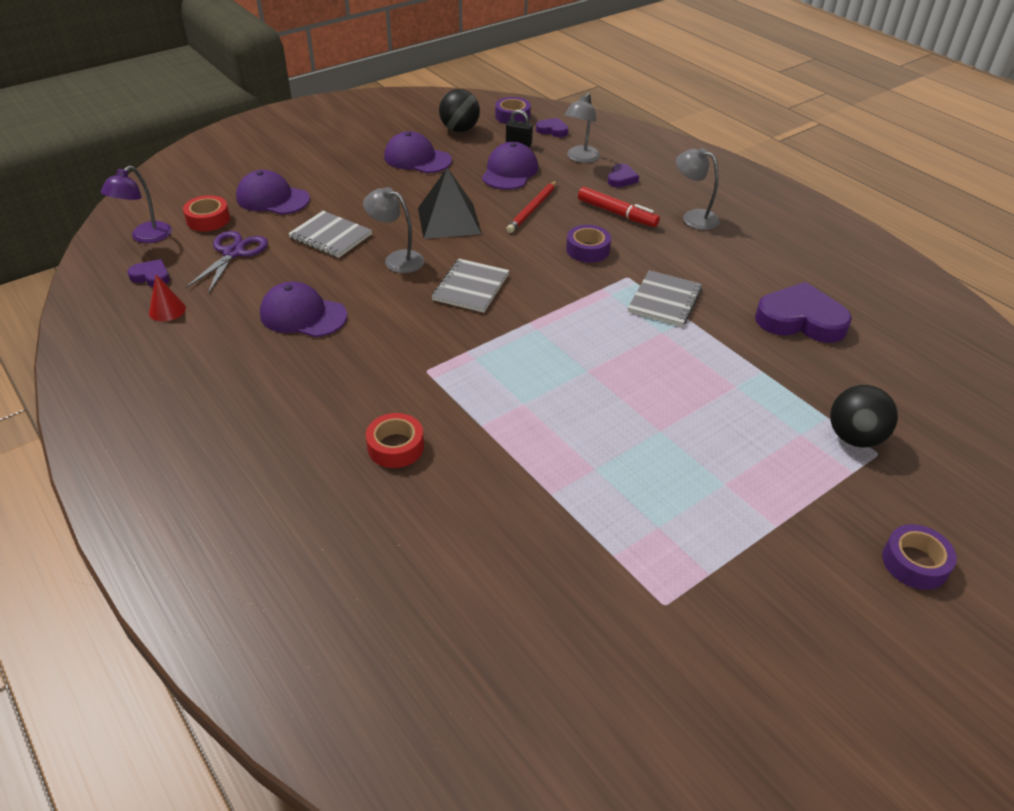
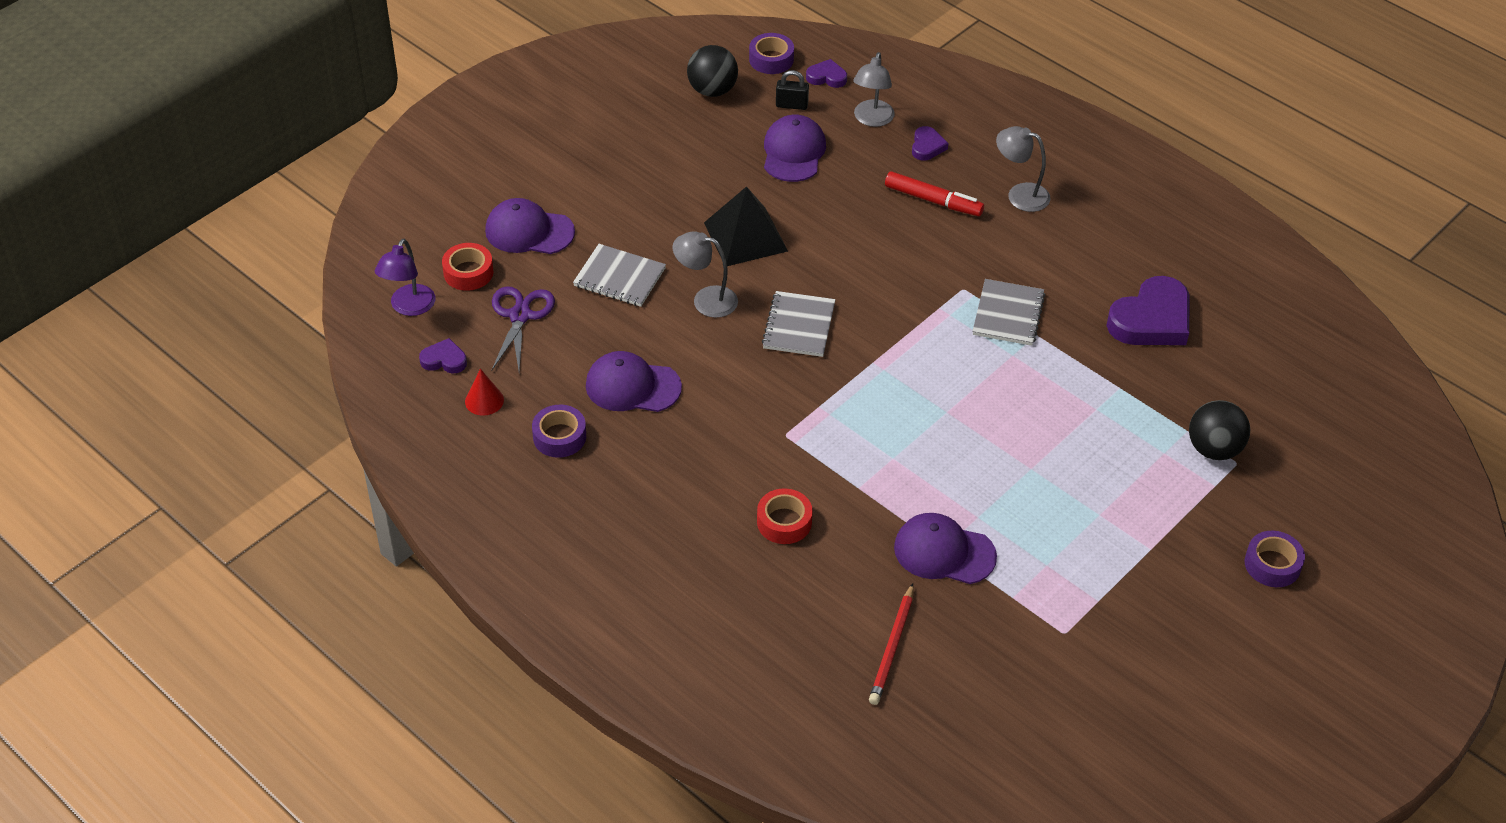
camera: 10 degrees left, 5 degrees up
purple cap [384,131,452,173] -> purple cap moved to [894,513,997,584]
red pencil [506,181,557,233] -> red pencil moved to [869,583,914,705]
purple tape [566,225,611,263] -> purple tape moved to [532,405,586,458]
purple heart [755,282,852,343] -> purple heart turned 135 degrees clockwise [1106,276,1189,345]

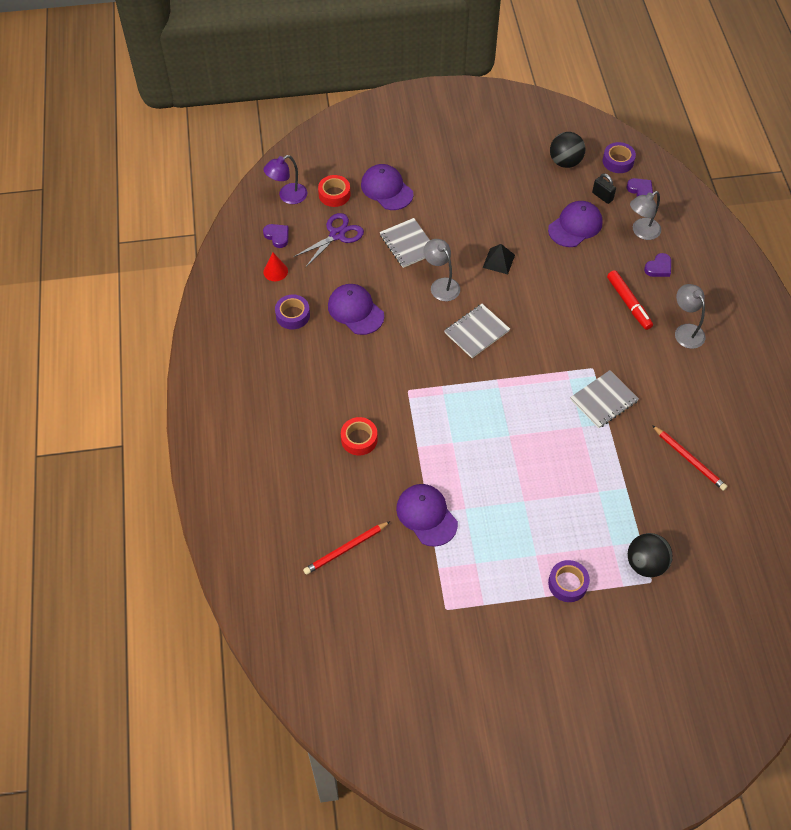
camera: 40 degrees right, 10 degrees up
black pyramid [704,186,788,266] -> black pyramid [483,244,515,274], size x0.58
purple heart [1106,276,1189,345] -> red pencil [652,425,728,491]
purple tape [1245,531,1305,587] -> purple tape moved to [548,560,590,602]

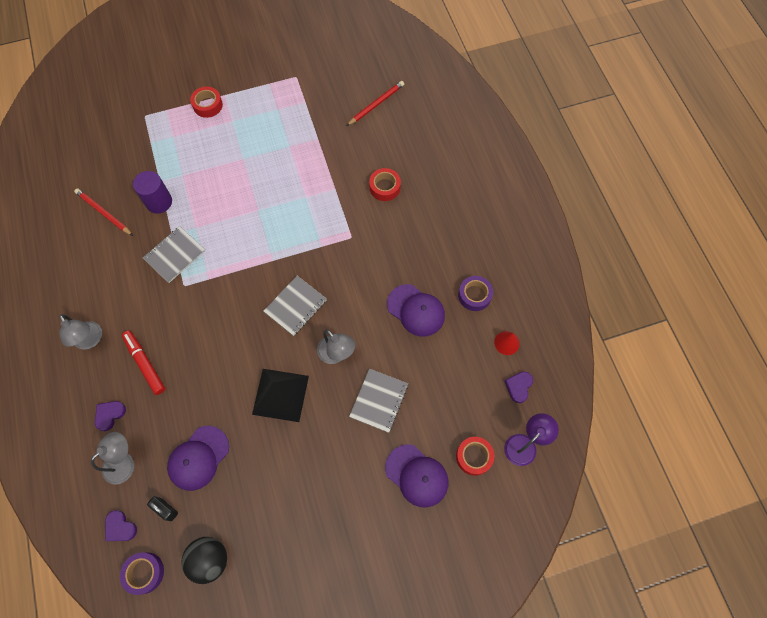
camera: 170 degrees right, 10 degrees up
purple heart [263,224,289,248] -> purple heart turned 75 degrees clockwise [504,372,533,403]
purple scissors [294,213,364,268] -> none
grey notebook [380,218,430,268] -> grey notebook turned 60 degrees clockwise [349,369,408,433]
purple cap [396,484,458,547] -> none
black pyramid [483,244,515,274] -> black pyramid [252,369,309,422], size x1.71
purple tape [548,560,590,602] -> red tape [190,87,223,118]
black ball [628,533,673,577] -> none
none -> purple cylinder [133,171,172,214]

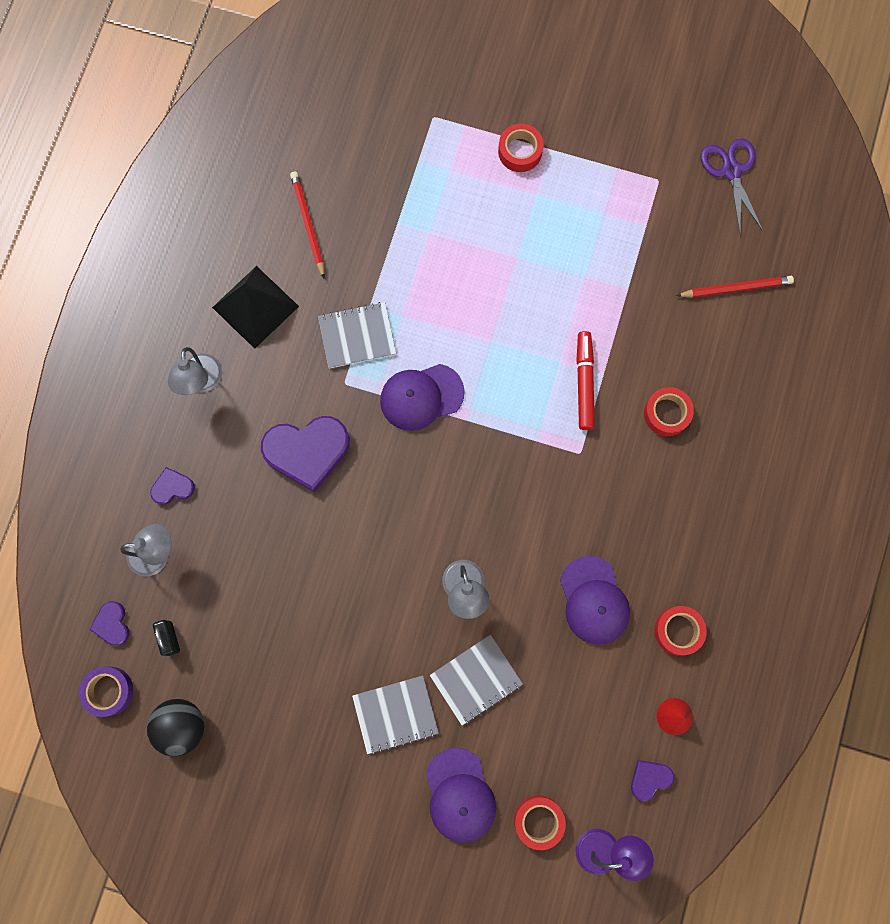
camera: 35 degrees right, 10 degrees up
red marker [122,331,165,395] -> red marker moved to [576,331,595,430]
purple cylinder [133,171,172,214] -> none
purple cap [167,426,229,491] -> purple cap moved to [380,364,465,431]
black pyramid [252,369,309,422] -> black pyramid moved to [212,266,299,349]
grey notebook [263,276,327,336] -> grey notebook moved to [352,676,439,755]
purple tape [458,276,493,311] -> red tape [654,606,707,656]
none -> purple heart [261,416,350,492]
none -> purple scissors [701,138,763,236]

